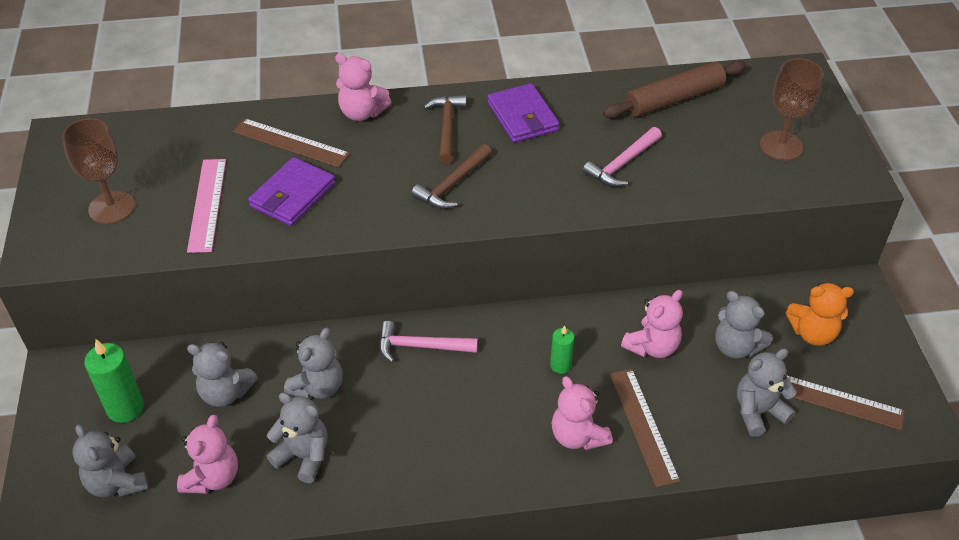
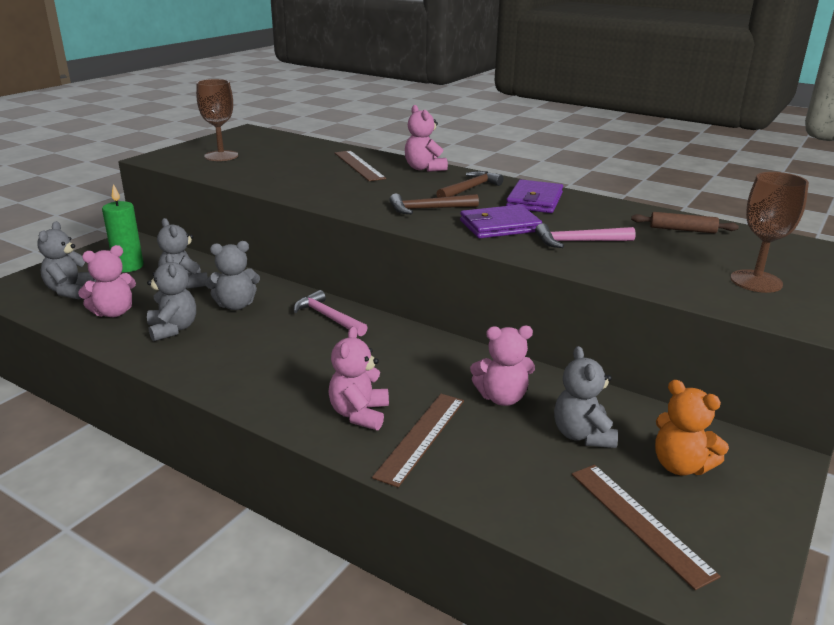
camera: 40 degrees right, 20 degrees down
pink ruler [187,159,226,253] -> none
purple wallet [248,157,335,226] -> purple wallet moved to [460,205,542,238]
green candle [550,325,574,374] -> none
brown rolling pin [603,60,747,118] -> brown rolling pin [631,212,739,233], size x0.59
grey teddy bear [737,348,797,437] -> none

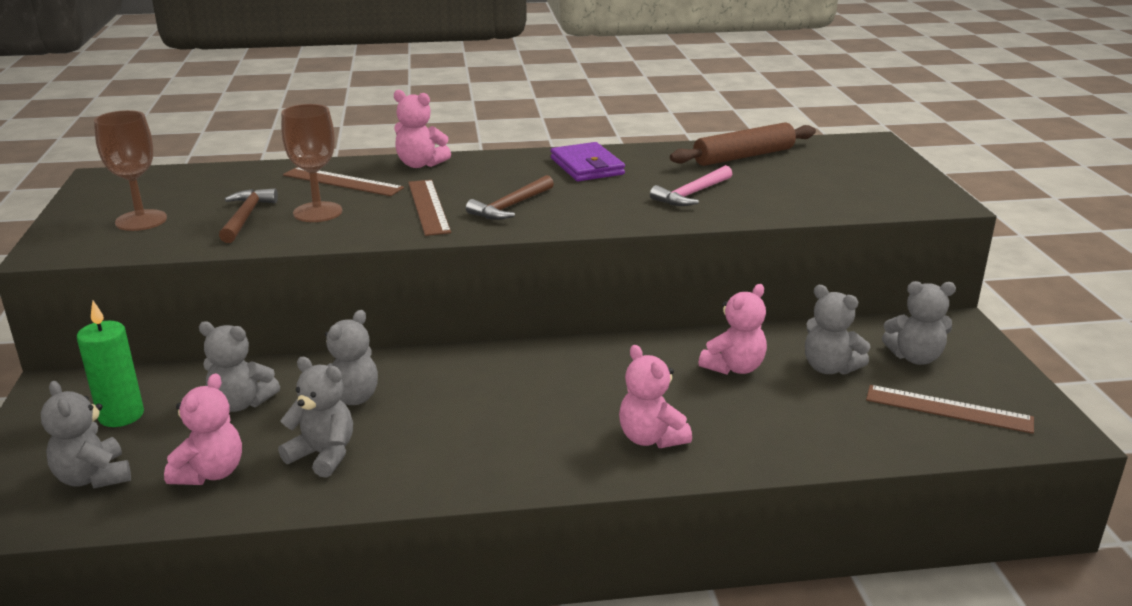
camera: 40 degrees left, 0 degrees up
pink hammer [294,290,368,336] -> none
brown ruler [372,394,464,487] -> brown ruler moved to [408,180,451,236]
brown hammer [436,171,503,198] -> brown hammer moved to [219,188,278,243]
purple wallet [460,205,542,238] -> none
brown rolling pin [631,212,739,233] -> brown rolling pin [670,122,816,166], size x1.69
orange teddy bear [655,380,729,476] -> grey teddy bear [882,281,956,365]
brown goblet [730,172,809,293] -> brown goblet moved to [281,104,342,222]

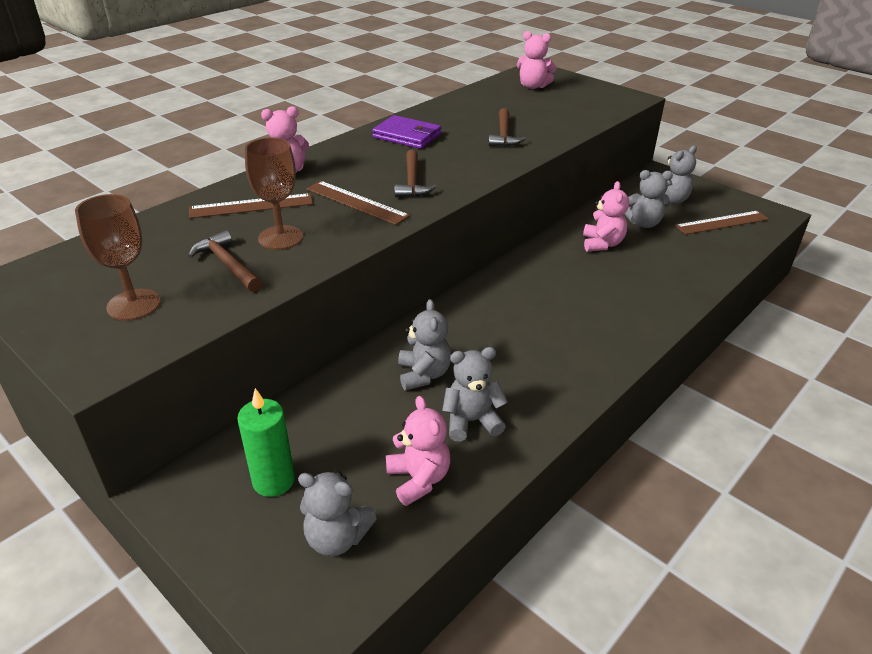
camera: 40 degrees left, 10 degrees up
grey teddy bear [199,321,280,412] -> none
pink teddy bear [619,345,692,448] -> pink teddy bear moved to [517,31,556,89]
pink hammer [650,165,732,206] -> brown hammer [489,108,526,146]
brown rolling pin [670,122,816,166] -> none

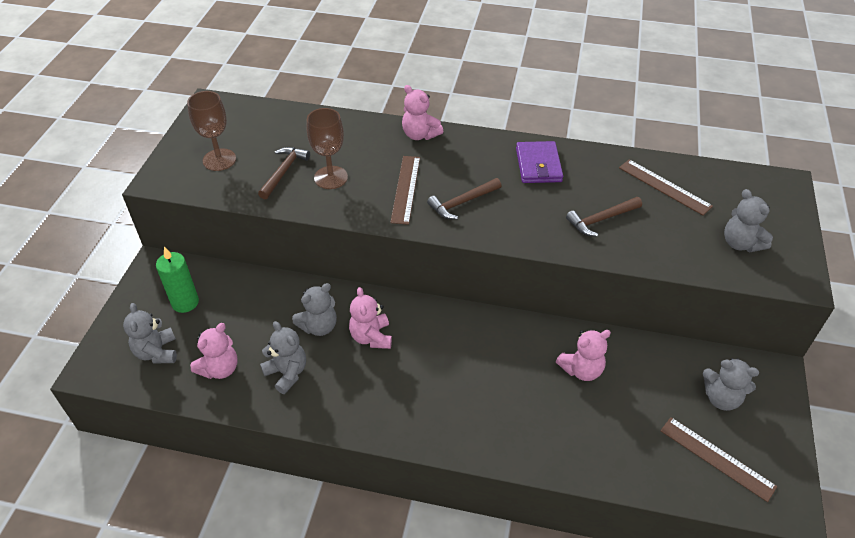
camera: 60 degrees right, 10 degrees up
brown ruler [189,193,313,218] -> brown ruler moved to [619,159,713,215]
pink teddy bear [517,31,556,89] -> pink teddy bear moved to [349,287,392,349]
grey teddy bear [624,170,673,228] -> grey teddy bear moved to [724,189,773,252]

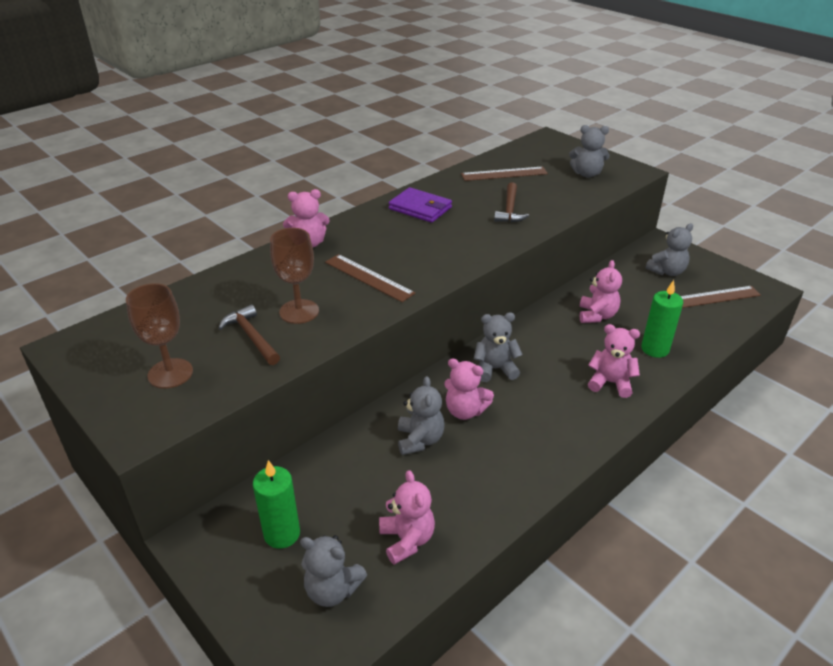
camera: 55 degrees left, 10 degrees down
grey teddy bear [260,321,306,394] -> grey teddy bear moved to [474,312,523,382]
brown hammer [427,178,501,219] -> none
none -> pink teddy bear [588,324,640,398]
none -> green candle [641,280,683,358]

